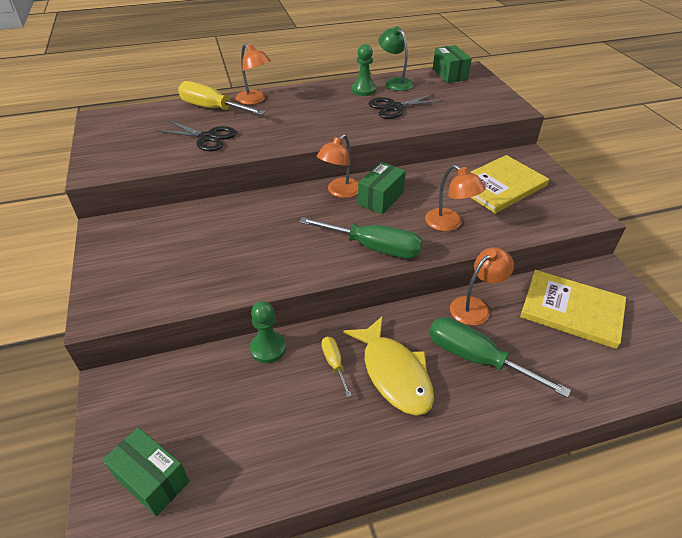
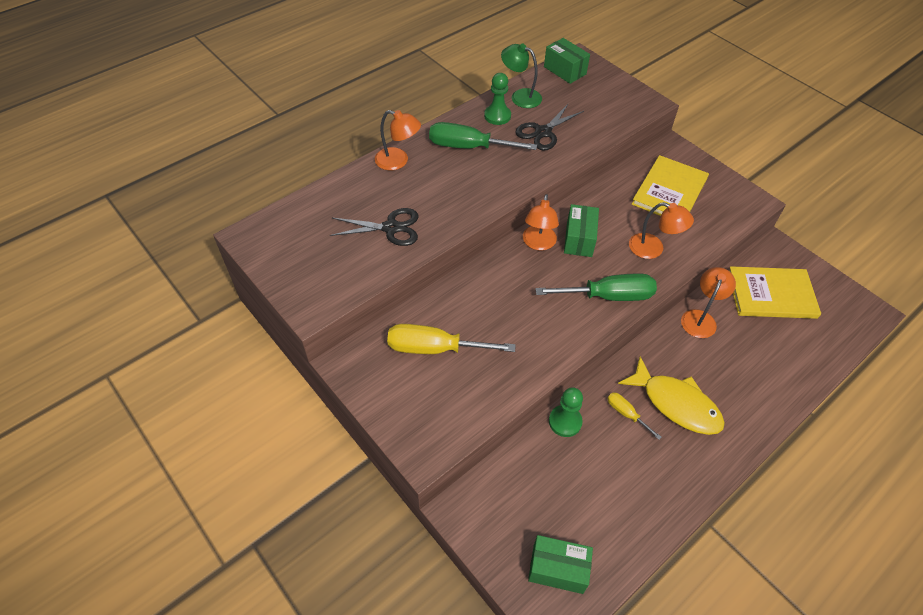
camera: 25 degrees left, 10 degrees up
yellow screwdriver [178,81,265,115] -> yellow screwdriver moved to [387,324,516,354]
green screwdriver [429,317,571,398] -> green screwdriver moved to [429,122,537,150]

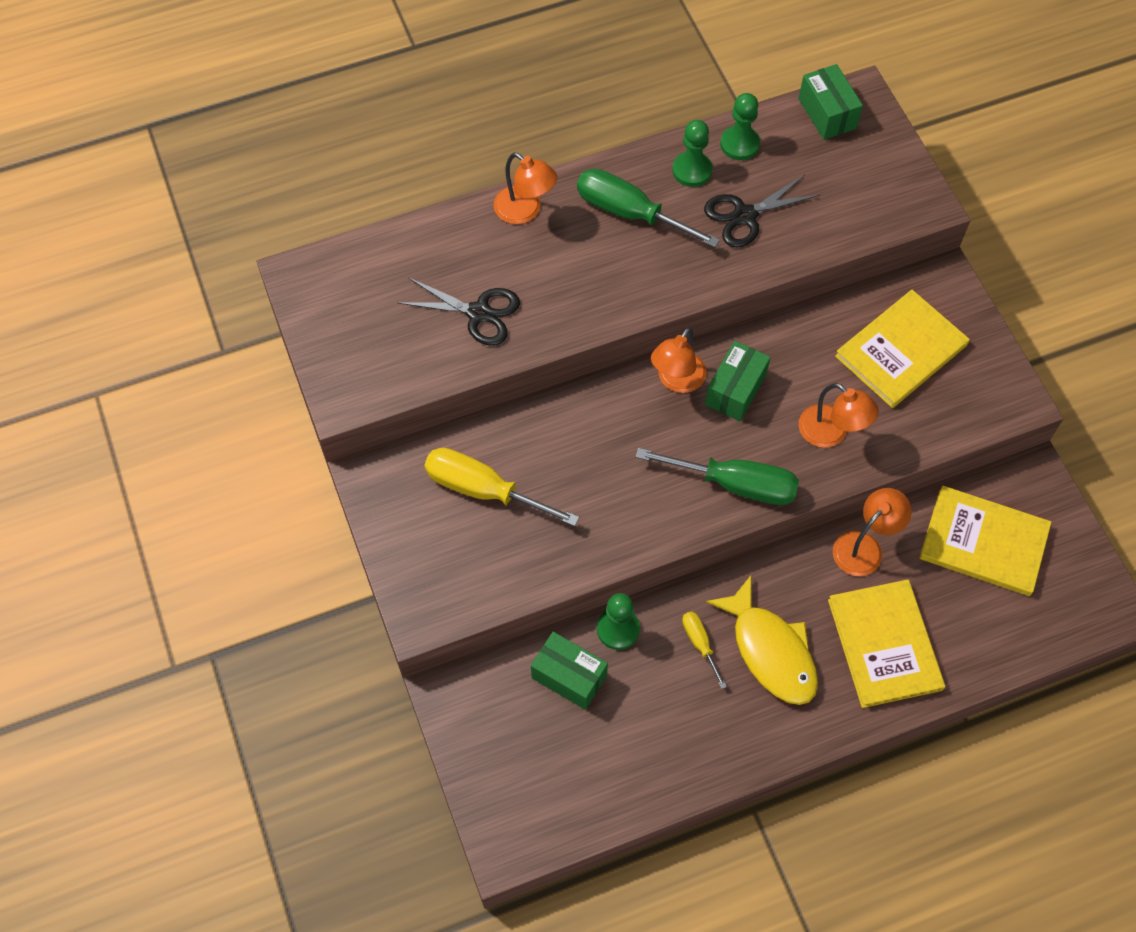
camera: 20 degrees right, 10 degrees up
green lamp [501,44,542,108] -> green pawn [720,93,760,160]
green box [528,535,593,594] -> green box moved to [531,632,608,710]
none -> yellow book [828,579,945,708]

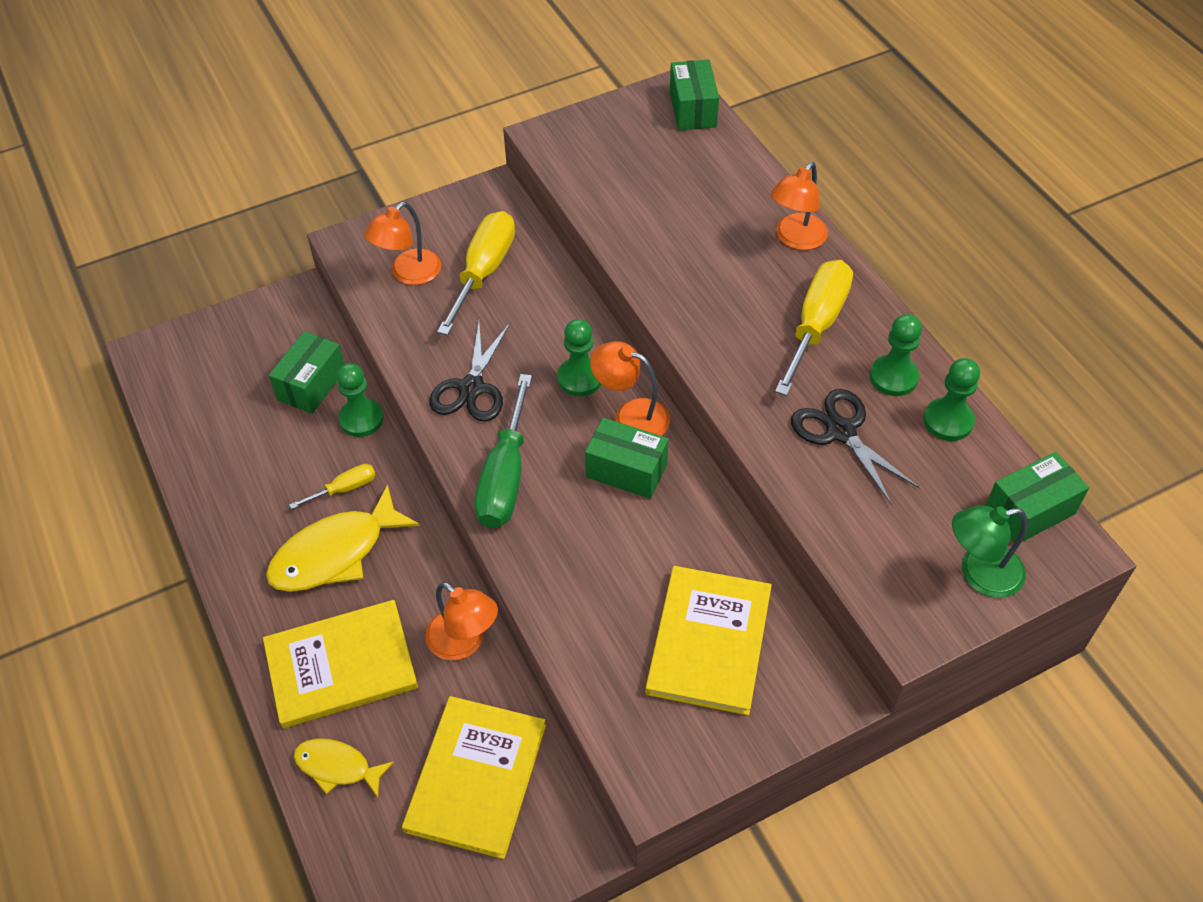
camera: 85 degrees right, 10 degrees down
black scissors [398,277,520,345] -> black scissors moved to [429,322,510,422]
green screwdriver [577,168,720,248] -> yellow screwdriver [775,260,853,396]
orange lamp [799,383,879,448] -> orange lamp moved to [364,202,441,285]
yellow book [835,290,970,408] -> yellow book turned 60 degrees clockwise [645,566,772,715]
none -> yellow fish [294,738,394,798]
none -> green pawn [557,319,601,396]
none -> green box [670,60,719,131]
none -> green lamp [952,505,1027,598]

